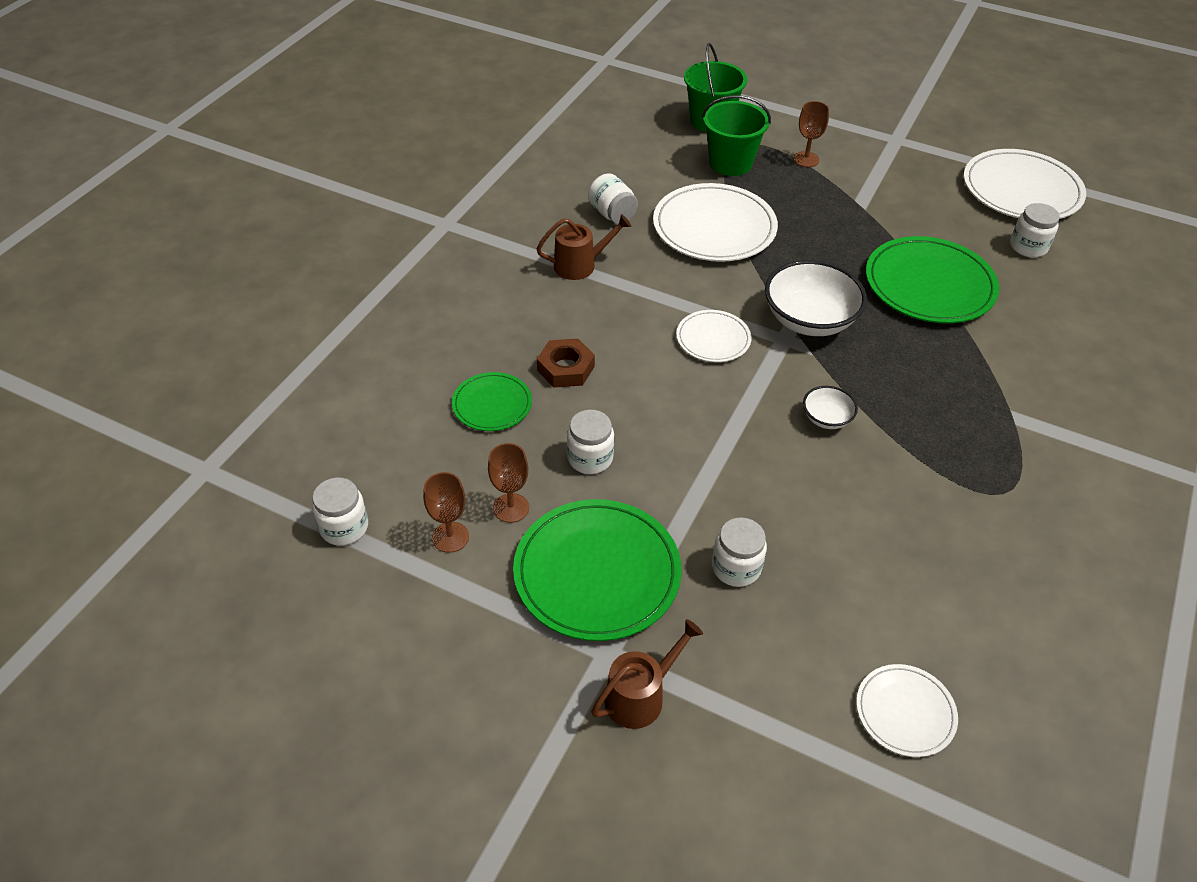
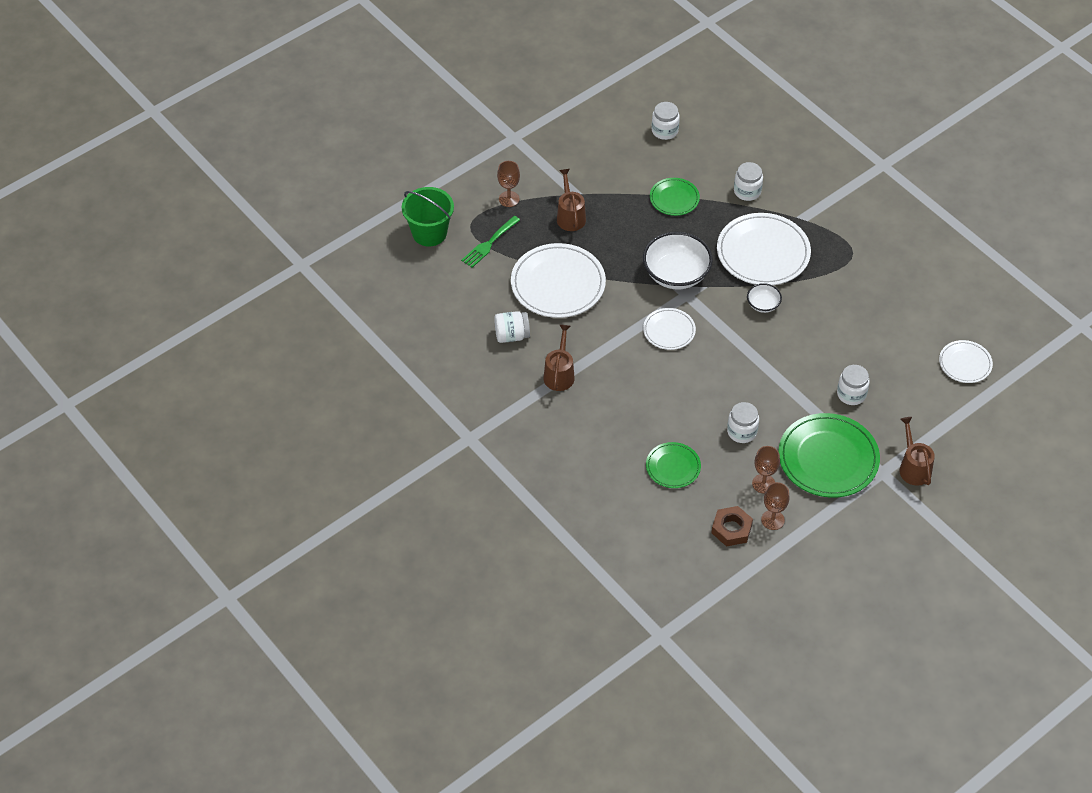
camera: 65 degrees left, 5 degrees up
white jar [312,478,368,546] -> white jar moved to [734,162,763,201]
brown nut [537,338,595,388] -> brown nut moved to [711,506,753,547]
green bucket [702,95,771,176] -> green fork [461,216,520,268]
green plate [866,236,999,323] -> green plate [650,178,700,216], size x0.54
white plate [963,149,1086,219] -> white plate moved to [717,213,811,285]
none -> brown watering can [557,169,586,231]

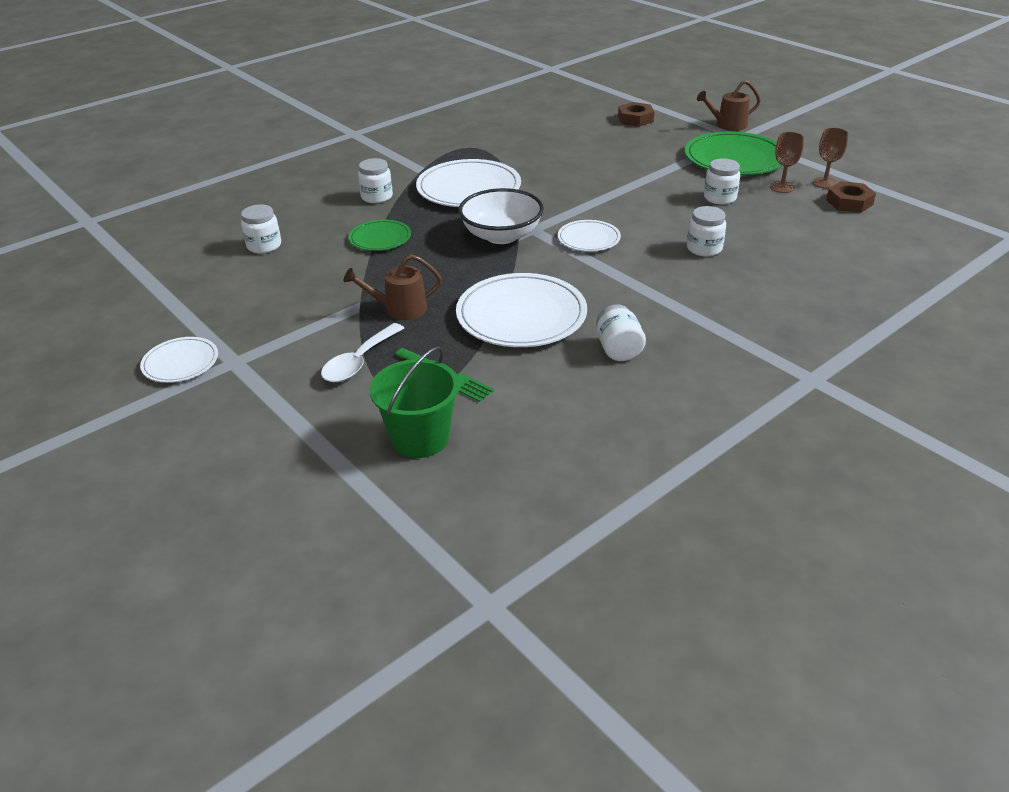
camera: 90 degrees left, 15 degrees down
brown goblet [497,161,520,207] -> white spoon [321,323,404,382]
brown watering can [543,324,575,391] -> none
green plate [646,442,701,488] -> none
white bowl [747,283,782,313] -> none
white jar [837,365,870,405] -> white jar moved to [687,206,726,257]
white plate [939,340,993,383] -> white plate moved to [140,337,218,383]
none -> brown nut [618,102,654,127]

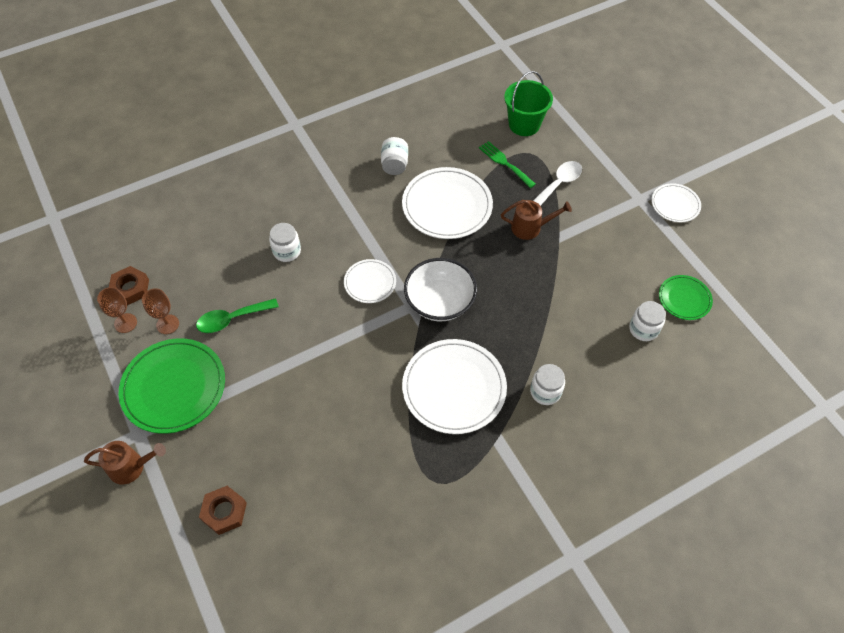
camera: 170 degrees left, 20 degrees up
green plate [349,220,411,251] -> green plate moved to [659,275,713,320]
white jar [704,158,740,205] -> green spoon [196,298,279,333]

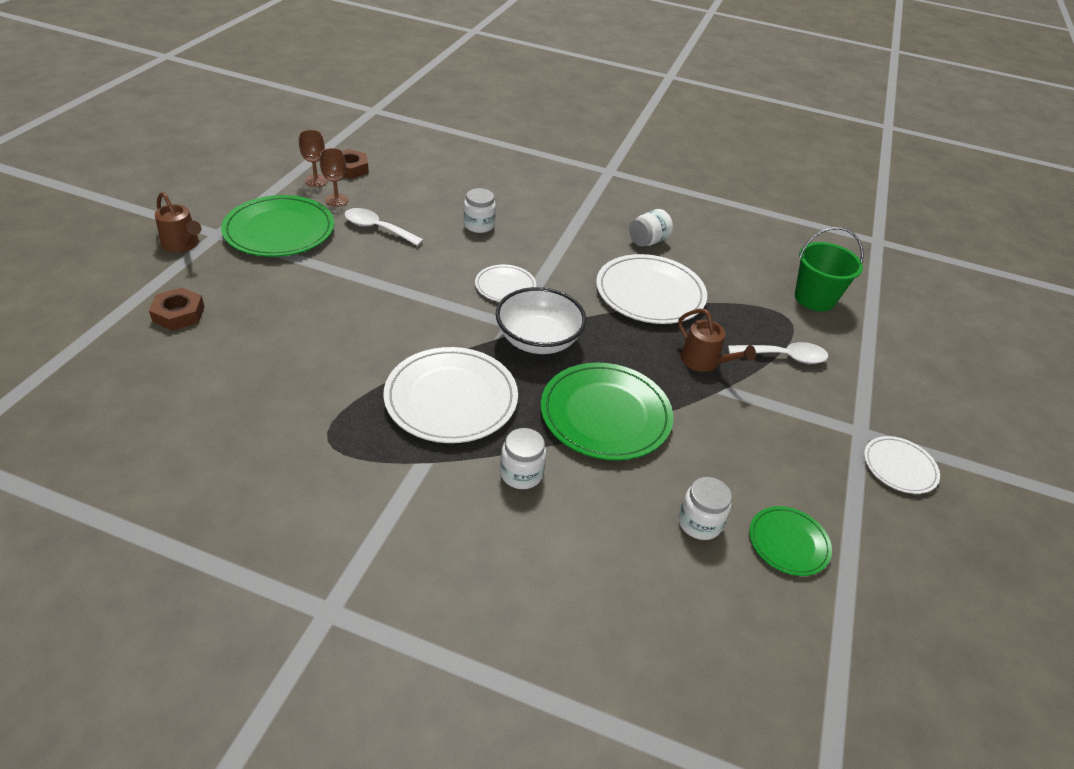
camera: 45 degrees right, 15 degrees down
green spoon [196,298,279,333] -> white spoon [345,208,423,246]
green fork [479,141,536,188] -> none
none -> green plate [541,363,673,461]

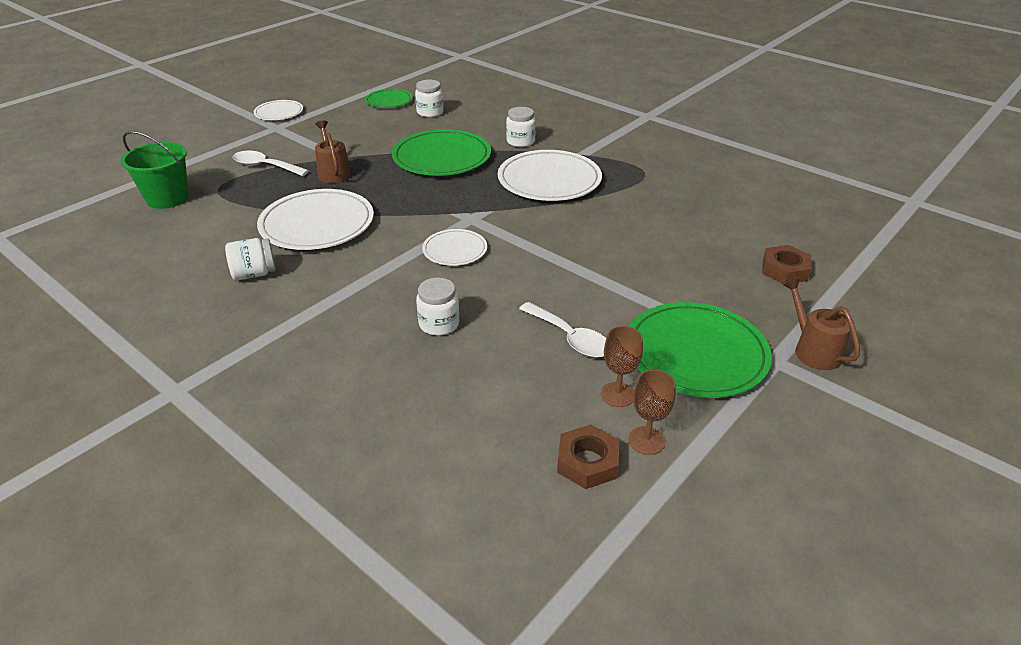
camera: 155 degrees left, 5 degrees down
white bowl [496,287,586,354] -> none

